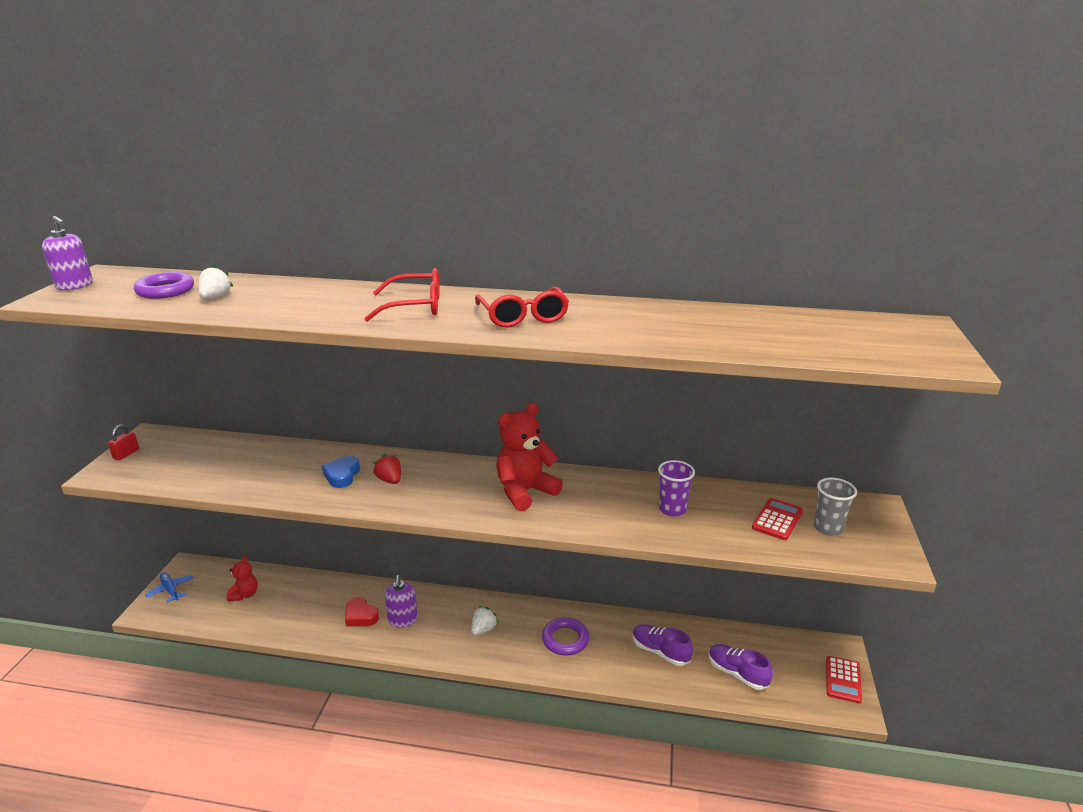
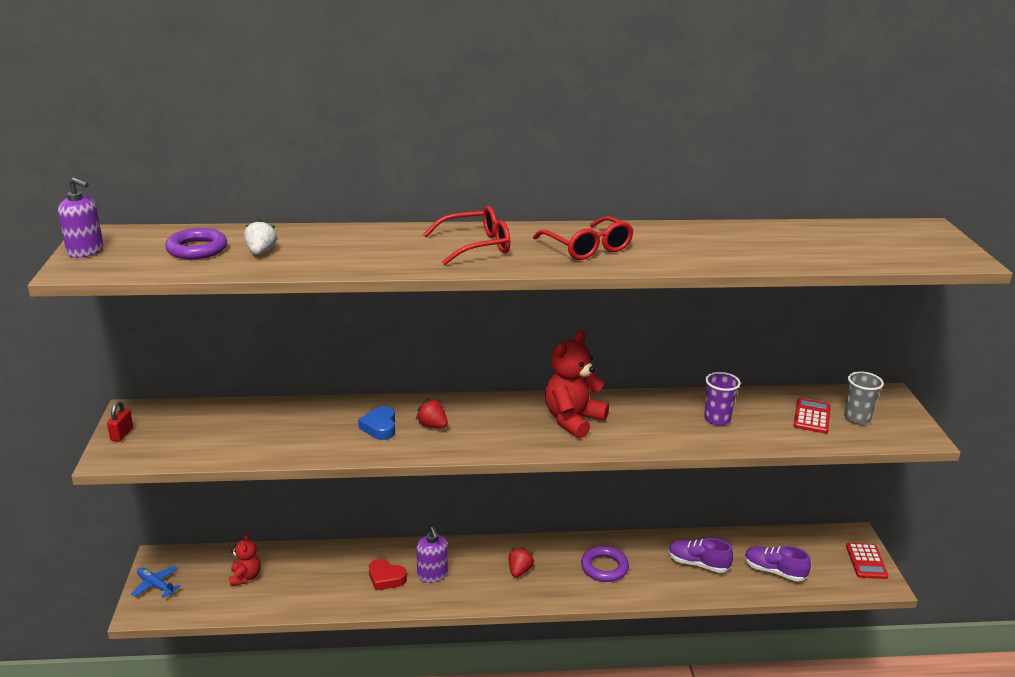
camera: 15 degrees left, 0 degrees up
white strawberry [471,606,498,635] -> red strawberry [509,547,534,577]

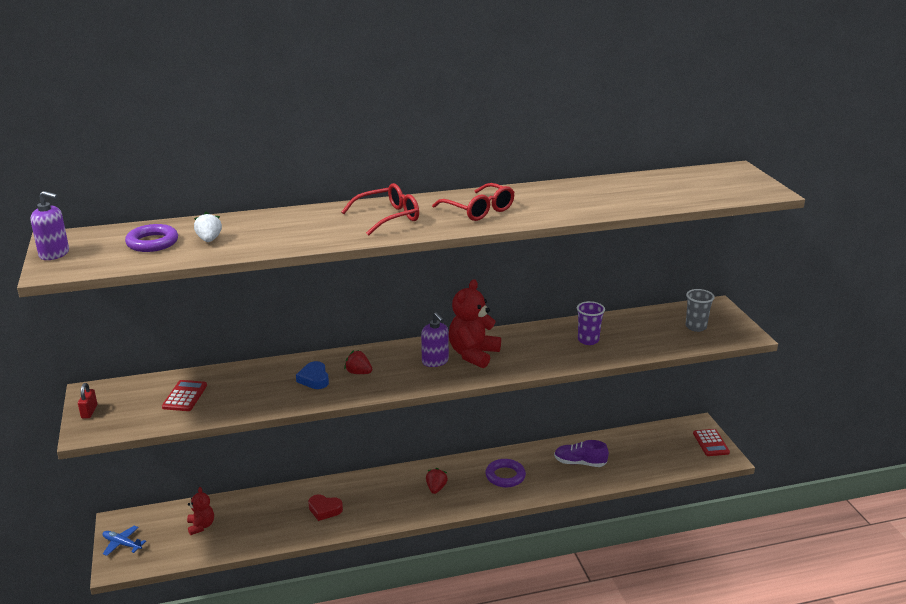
camera: 10 degrees left, 0 degrees up
purple soap dispenser [416,527,448,583] -> purple soap dispenser moved to [421,312,449,367]
purple shoe [744,546,811,582] -> none
red calculator [793,398,831,434] -> red calculator moved to [162,380,207,411]

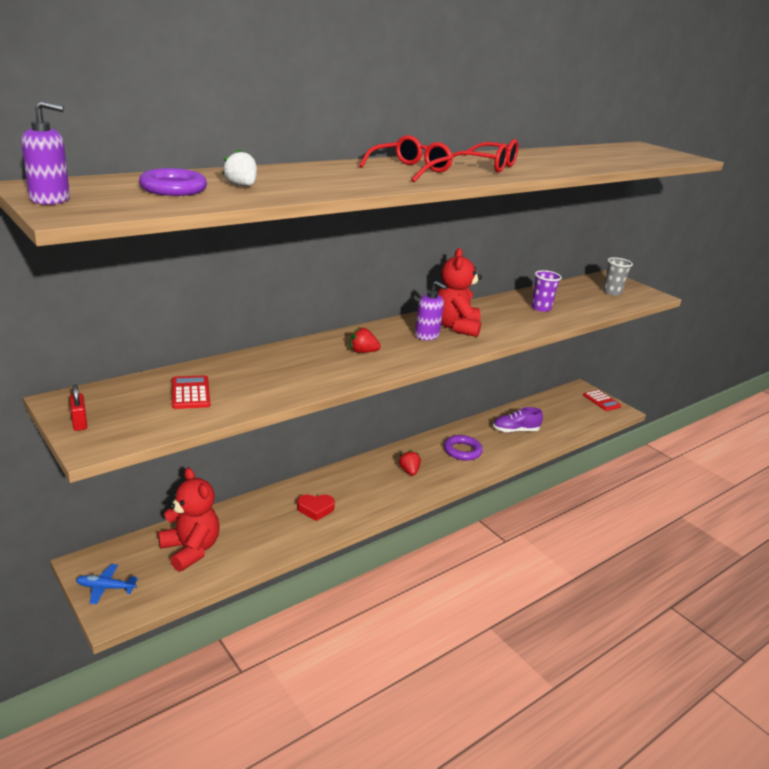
camera: 25 degrees left, 0 degrees up
red teddy bear [187,487,214,535] -> red teddy bear [158,468,220,572], size x1.78
blue heart [296,361,329,389] -> none

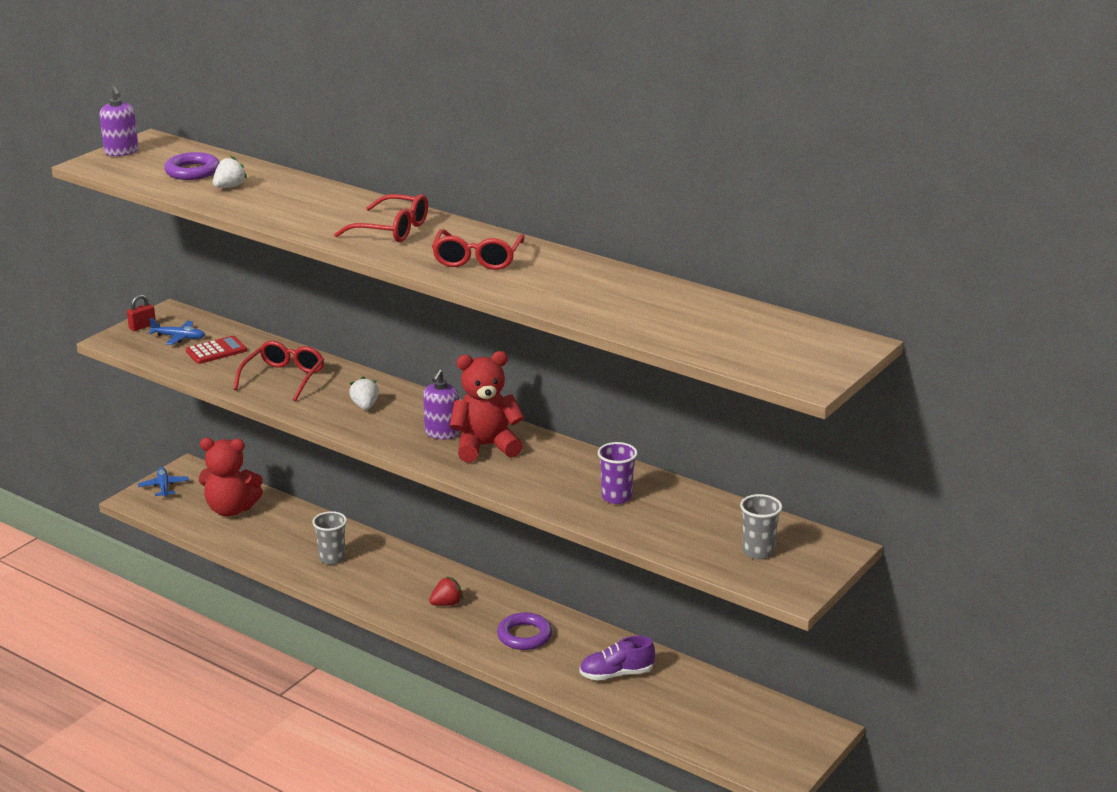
camera: 75 degrees right, 0 degrees up
red teddy bear [158,468,220,572] -> red teddy bear turned 60 degrees clockwise [199,438,263,516]
red heart [297,494,335,521] -> grey cup [312,511,347,565]
red strawberry [350,326,381,353] -> white strawberry [349,376,379,410]
purple shoe [493,407,543,433] -> purple shoe turned 75 degrees counterclockwise [579,636,655,680]
red calculator [583,390,621,411] -> none
none -> blue plane [148,318,205,345]
none -> red glasses [233,341,324,401]

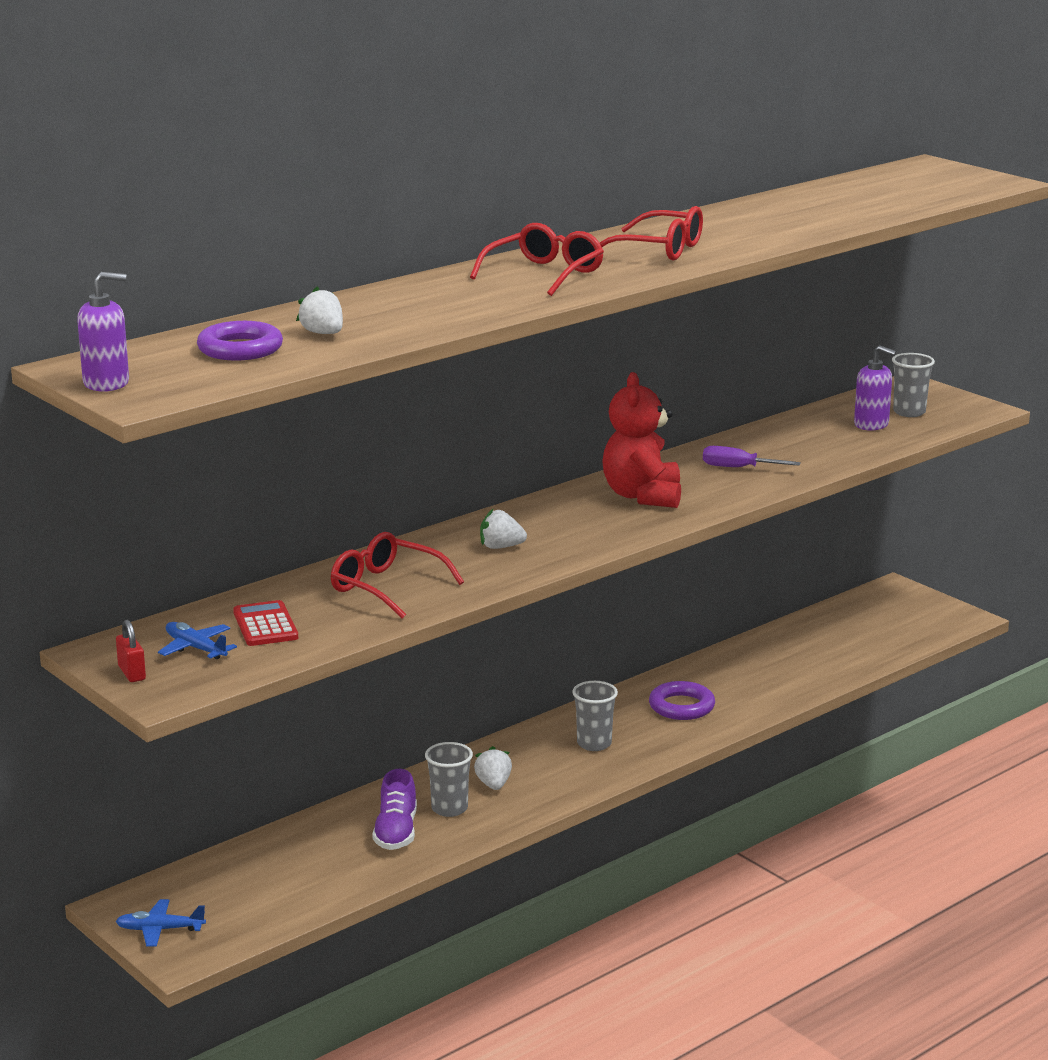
camera: 75 degrees left, 5 degrees down
blue plane [148,318,205,345] -> blue plane turned 75 degrees counterclockwise [158,622,237,659]
red teddy bear [199,438,263,516] -> none
purple soap dispenser [423,369,460,439] -> purple soap dispenser moved to [854,345,896,431]
red strawberry [429,576,463,606] -> grey cup [572,681,618,751]
purple shoe [579,636,655,680] -> purple shoe moved to [372,769,417,850]
purple cup [598,442,638,504] -> none
none -> white strawberry [474,746,512,790]
none -> purple screwdriver [703,446,801,467]

